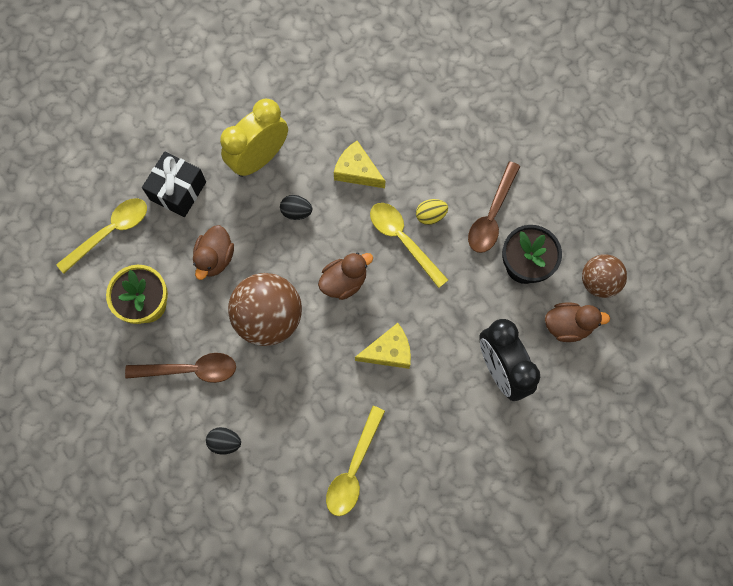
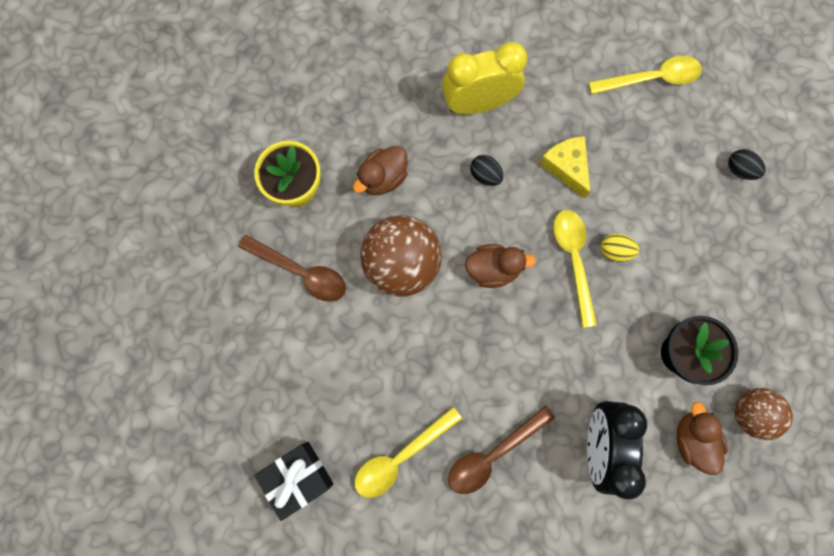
camera: 30 degrees right, 5 degrees up
yellow spoon [56,198,147,274] -> yellow spoon moved to [588,56,702,95]
black gift [142,151,206,217] -> black gift moved to [254,442,333,521]
black egg [206,427,241,455] -> black egg moved to [728,149,766,180]
yellow cheese [355,323,411,369] -> none
brown spoon [468,161,520,253] -> brown spoon moved to [448,406,555,494]
brown duck [545,302,610,342] -> brown duck turned 135 degrees counterclockwise [677,402,728,475]

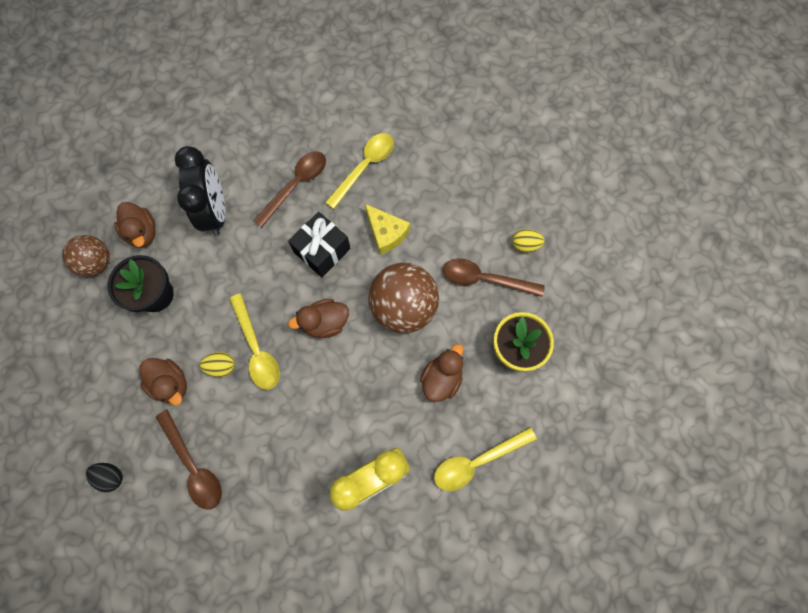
camera: 165 degrees right, 5 degrees down
black gift [254,442,333,521] -> black gift moved to [288,212,351,277]
black egg [470,155,503,186] -> none
yellow cheese [539,136,590,199] -> yellow cheese moved to [365,204,410,255]
yellow spoon [588,56,702,95] -> yellow spoon moved to [434,427,537,491]
none -> brown duck [139,358,187,405]
none -> brown spoon [156,409,222,510]
none -> yellow egg [512,229,545,253]

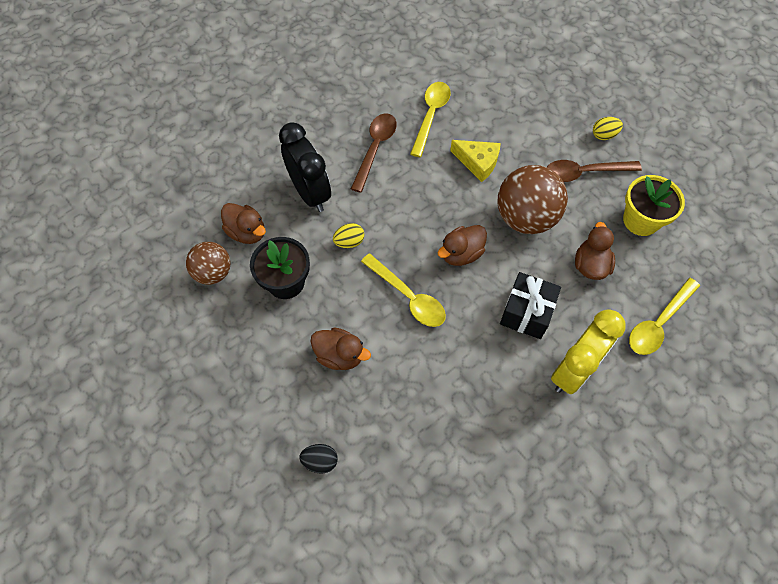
camera: 20 degrees left, 10 degrees down
brown spoon [156,409,222,510] -> none
yellow egg [200,352,235,377] -> yellow egg moved to [333,223,364,248]
black gift [288,212,351,277] -> black gift moved to [500,272,561,339]

